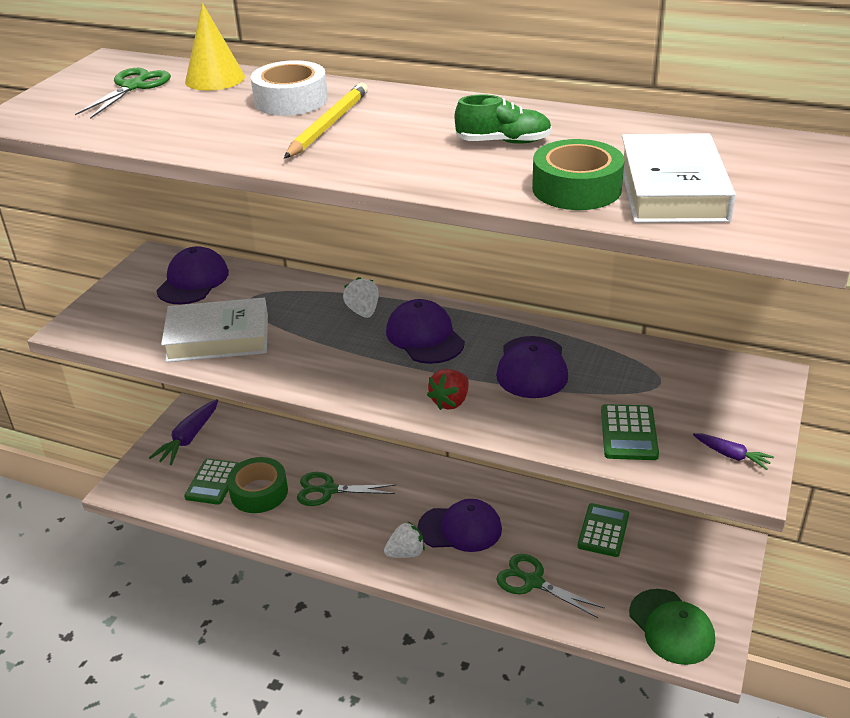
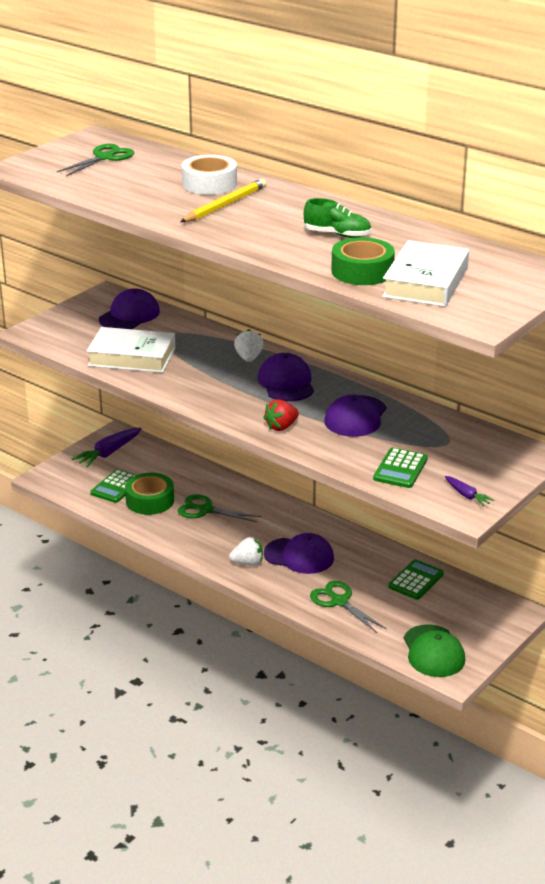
camera: 15 degrees right, 5 degrees down
yellow cone [185,3,245,91] -> none

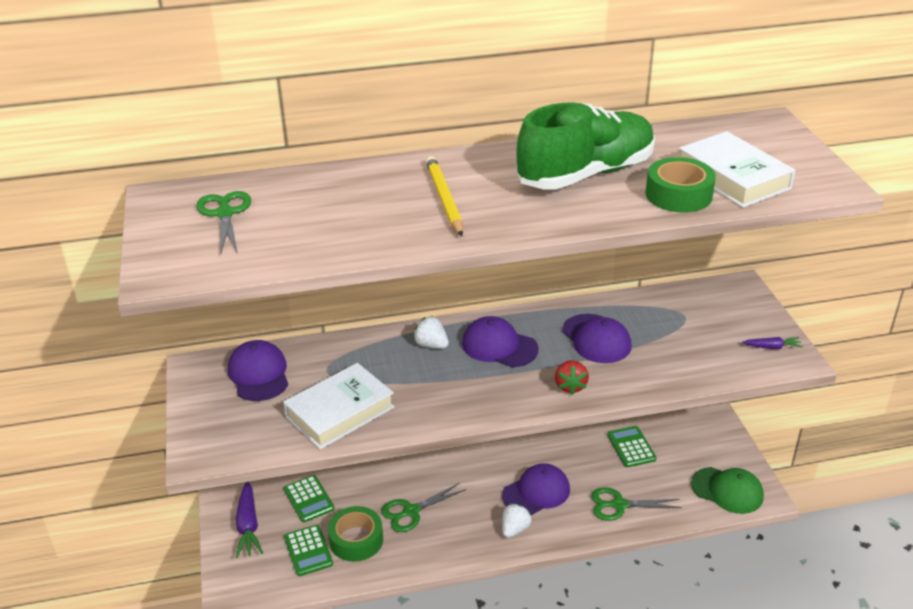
camera: 50 degrees left, 5 degrees up
white tape [182,155,237,195] -> none
green shoe [304,198,371,238] -> green shoe [517,103,655,189], size x2.16
green calculator [373,448,428,488] -> green calculator moved to [284,475,335,522]

